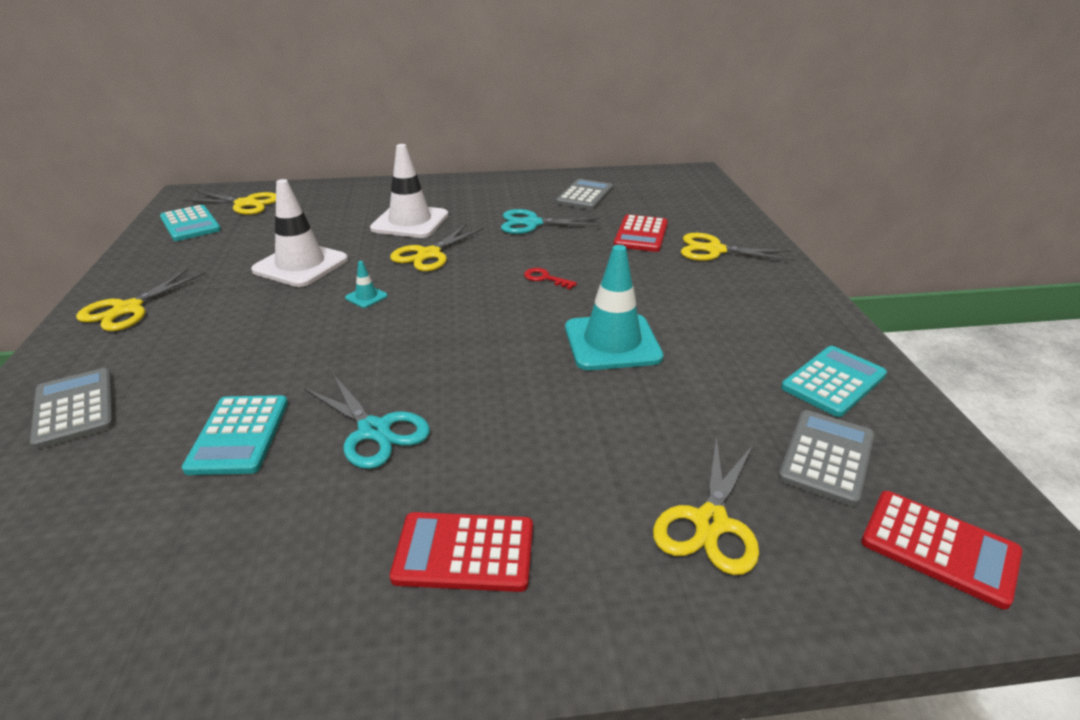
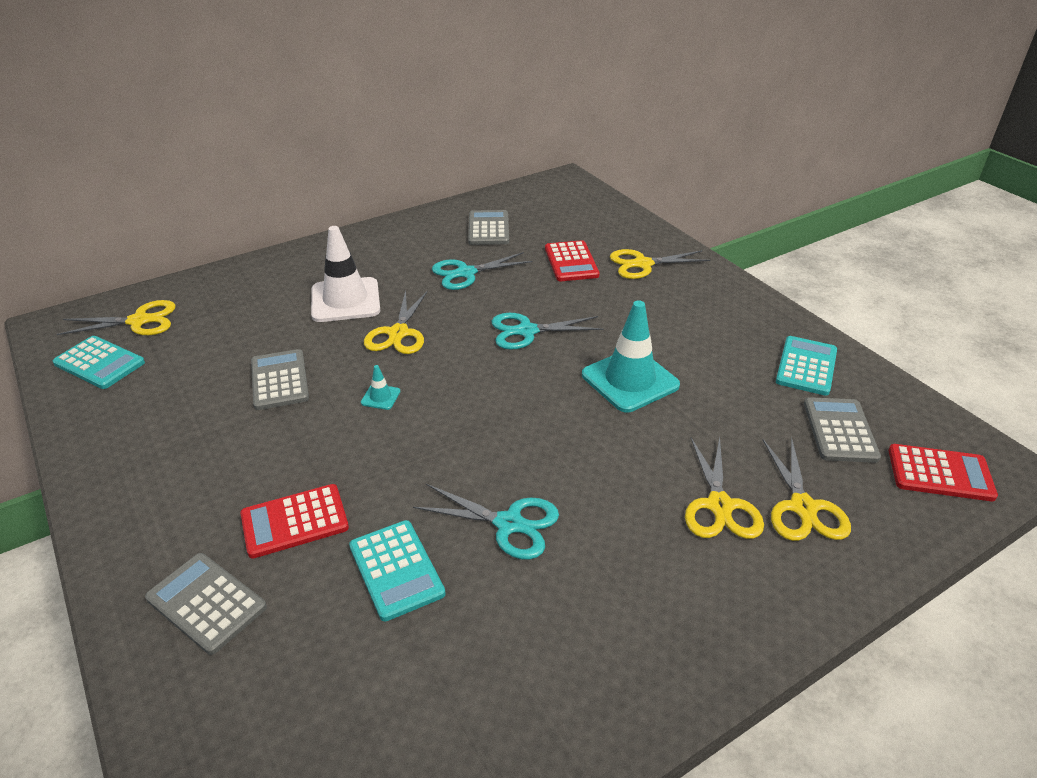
camera: 25 degrees left, 5 degrees up
yellow scissors [76,269,206,331] -> yellow scissors moved to [685,437,764,539]
white traffic cone [251,179,348,287] -> grey calculator [251,349,309,410]
red calculator [390,512,533,592] -> red calculator moved to [240,484,349,559]
red key [524,268,577,289] -> turquoise scissors [491,313,603,350]

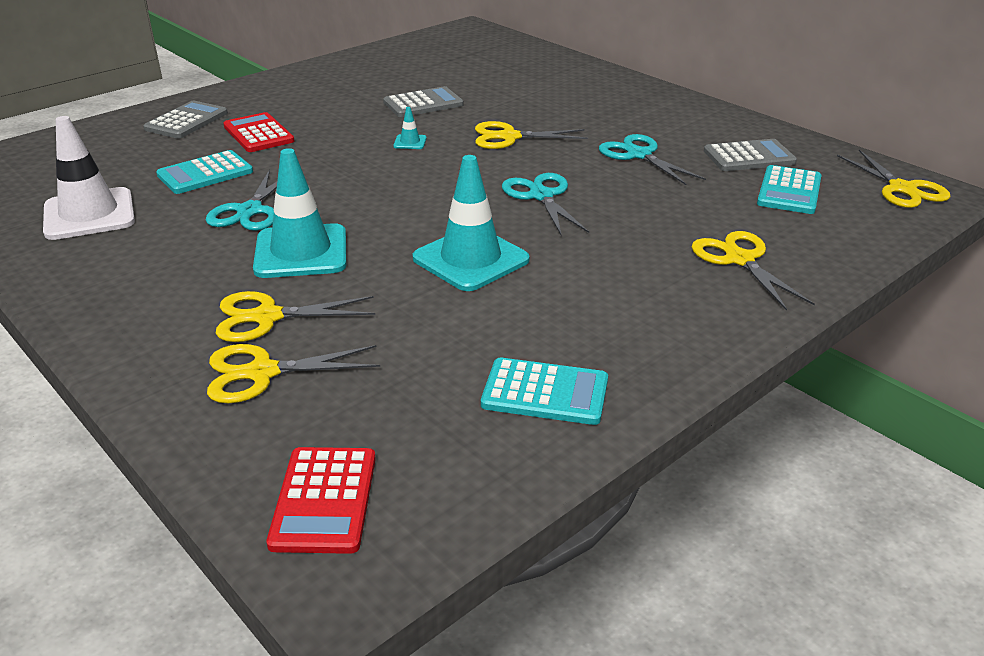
camera: 80 degrees right, 5 degrees down
turquoise calculator [53,336,145,389] -> turquoise calculator moved to [757,165,821,214]
yellow scissors [57,300,176,335] -> yellow scissors moved to [837,150,950,208]
white traffic cone [311,226,380,322] -> white traffic cone moved to [43,116,135,240]
red calculator [545,240,600,281] -> none
grey calculator [804,397,881,463] -> none
none -> turquoise traffic cone [253,148,346,278]

